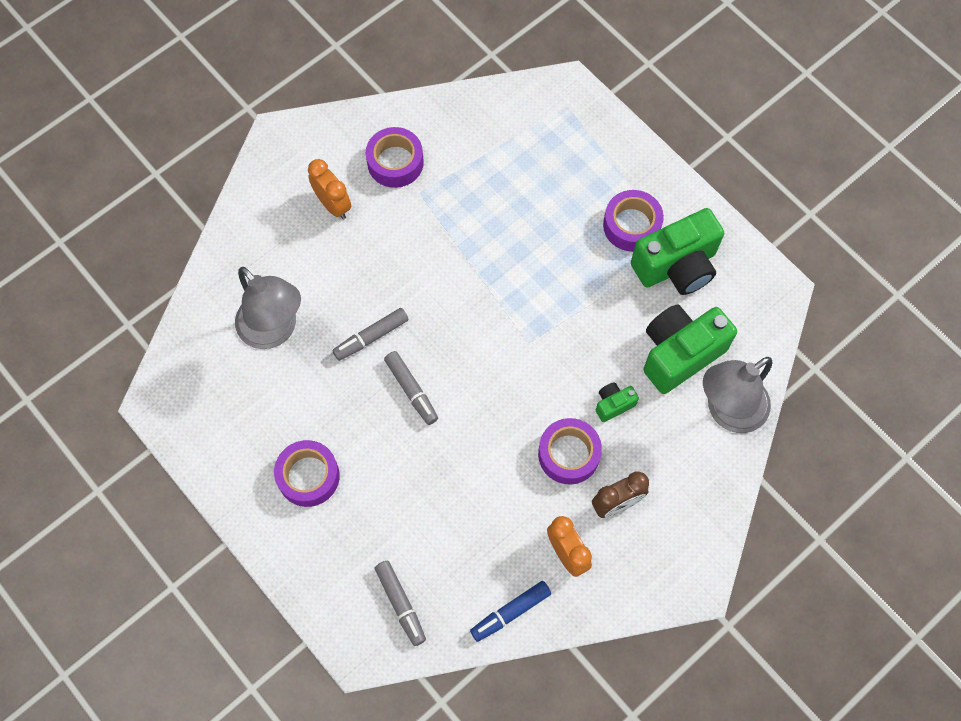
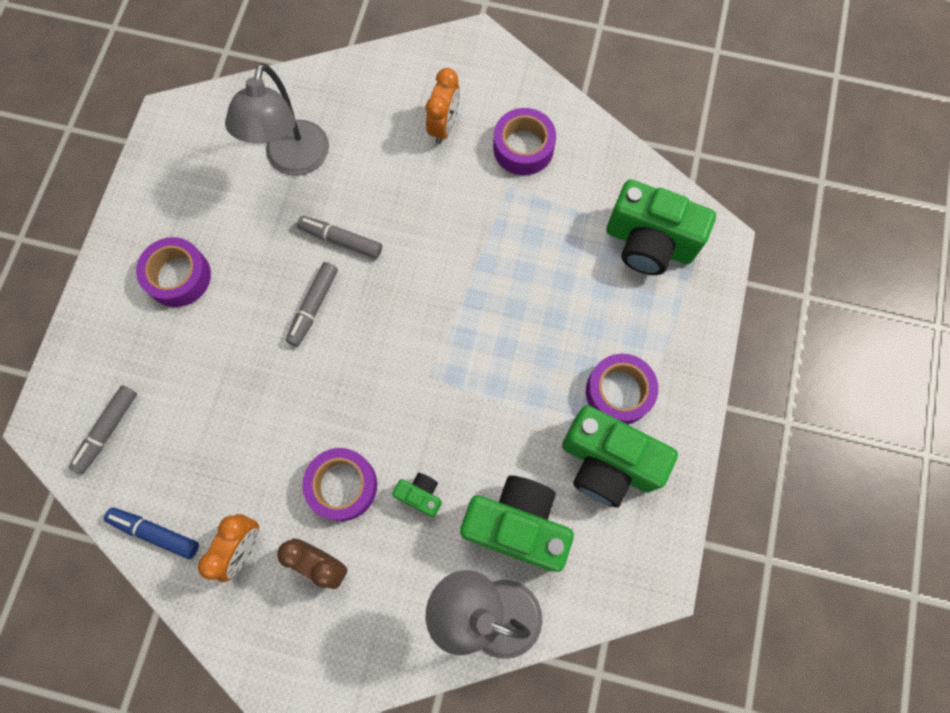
camera: 55 degrees right, 5 degrees up
none -> green camera [606,179,716,275]

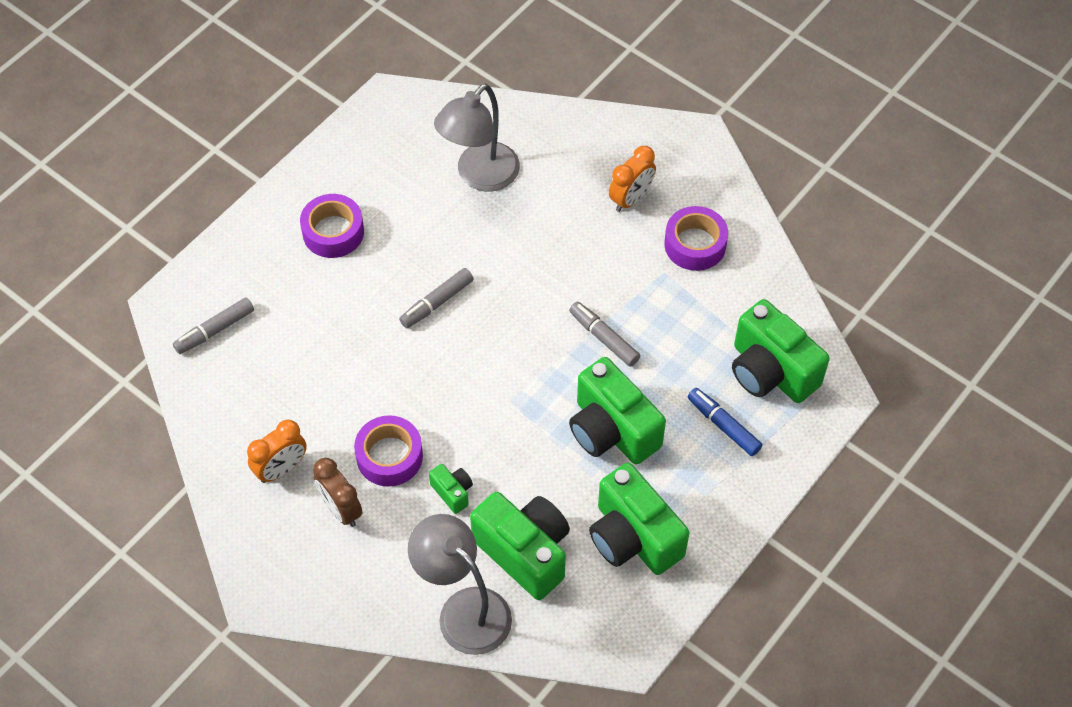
camera: 25 degrees right, 15 degrees down
blue marker [104,508,199,559] -> blue marker moved to [688,388,763,456]
grey marker [297,216,382,259] -> grey marker moved to [569,302,640,367]
purple tape [586,354,658,425] -> none
none -> green camera [569,357,666,465]

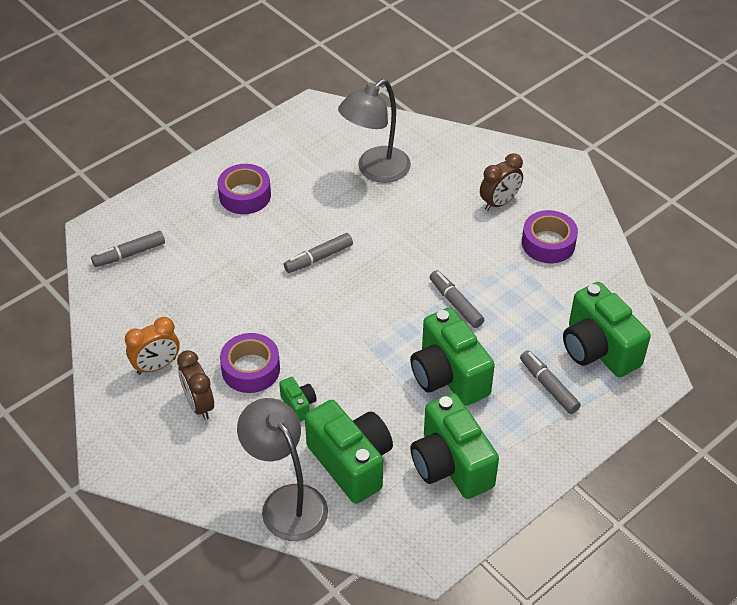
camera: 10 degrees right, 10 degrees down
orange clock [609,146,656,212] -> brown clock [480,153,523,211]
blue marker [688,388,763,456] -> grey marker [520,350,581,414]

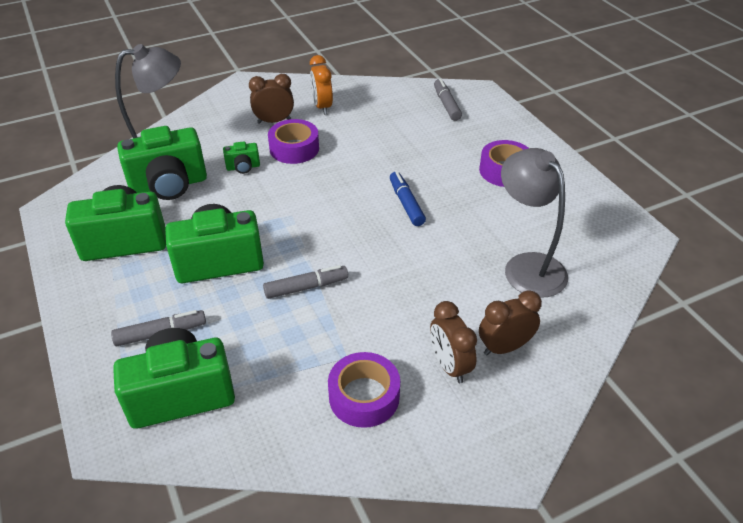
camera: 105 degrees right, 5 degrees down
grey marker [284,233,353,273] -> blue marker [390,171,426,226]
none -> brown clock [479,290,542,355]

